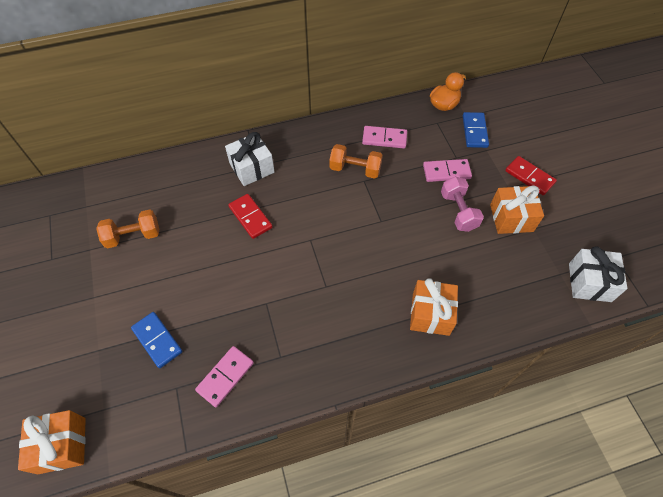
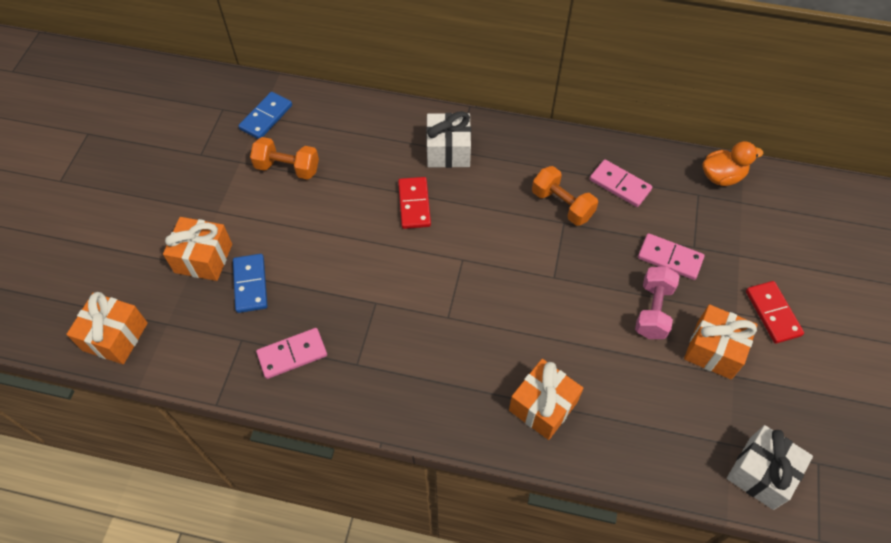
camera: 30 degrees right, 0 degrees up
blue domino [463,112,489,148] -> blue domino moved to [238,92,292,139]
none -> orange gift [163,217,232,281]

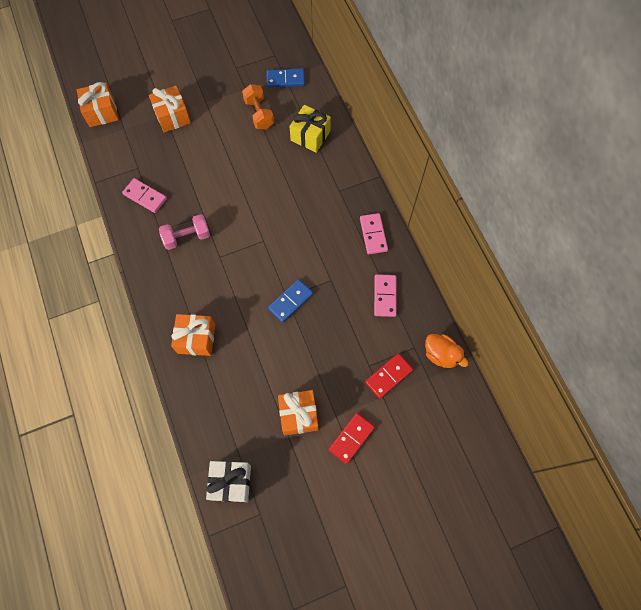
camera: 55 degrees right, 10 degrees up
blue domino [233,254,267,313] -> blue domino moved to [268,279,313,323]
red domino [398,177,431,229] -> red domino moved to [365,353,413,399]
white gift [426,111,471,168] -> none
orange dumbbell [532,166,598,226] -> none
pink dumbbell [635,266,680,339] -> pink dumbbell moved to [159,214,210,250]
pink domino [638,233,705,280] -> pink domino moved to [360,213,388,254]
none -> yellow gift [289,105,331,153]

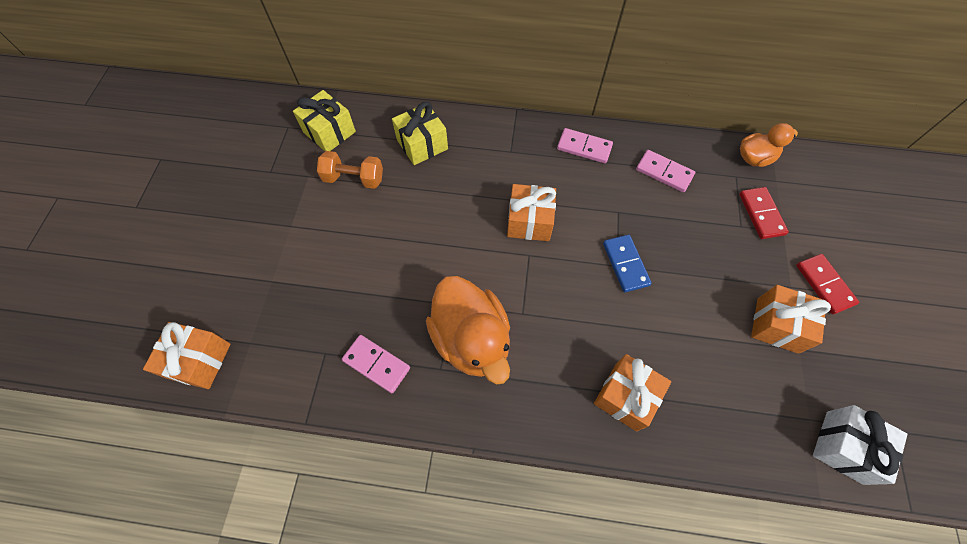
camera: 60 degrees left, 5 degrees down
pink domino [122,178,167,213] -> pink domino turned 60 degrees clockwise [342,335,410,393]
orange gift [149,86,191,133] -> orange gift moved to [507,184,556,241]
pink dumbbell [159,214,210,250] -> orange duck [426,276,510,385]
blue domino [266,68,305,88] -> yellow gift [293,90,356,151]

